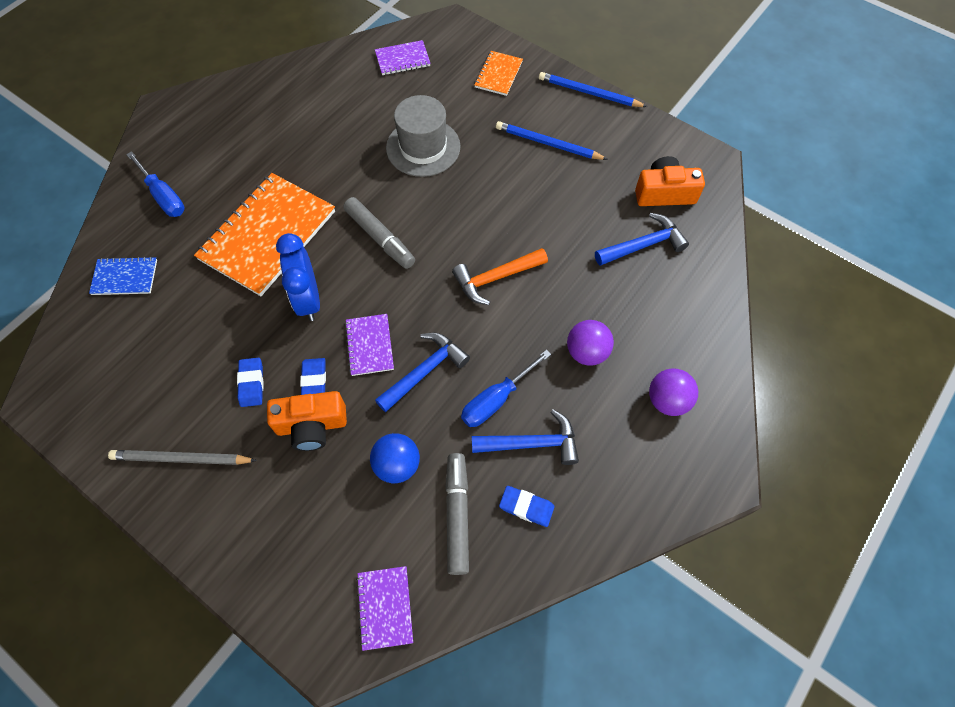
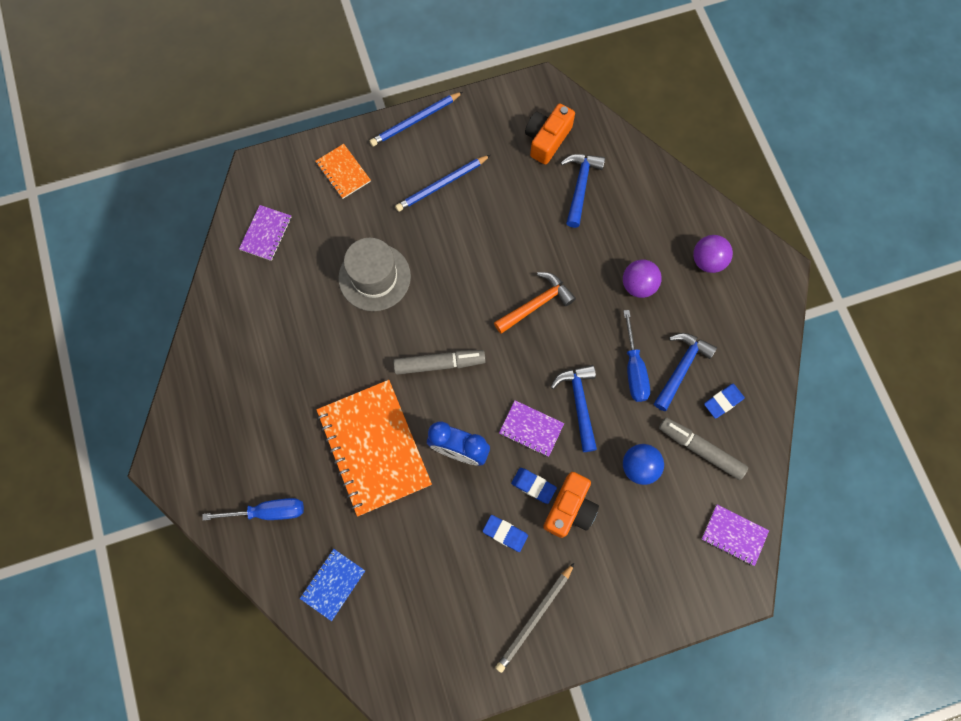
camera: 55 degrees left, 10 degrees up
orange hammer [452,248,548,305] -> orange hammer turned 135 degrees counterclockwise [494,272,576,334]

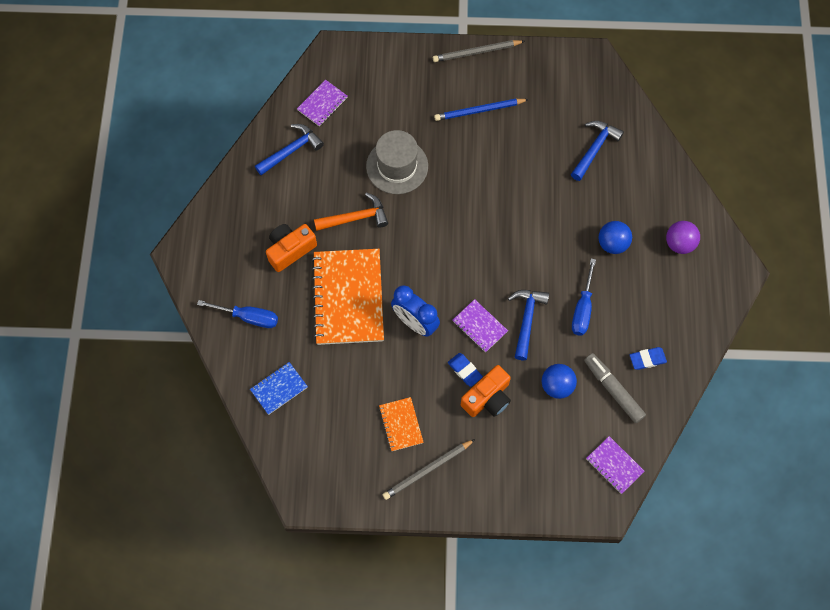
camera: 20 degrees right, 5 degrees down
orange notebook [315,144,371,199] -> orange notebook moved to [379,397,424,451]
blue pencil [370,92,463,146] -> grey pencil [433,40,525,62]
grey marker [393,350,486,375] -> none
blue eraser [483,515,528,552] -> none
orange hammer [494,272,576,334] -> orange hammer moved to [314,192,388,231]
orange camera [525,104,575,165] -> orange camera moved to [266,224,317,272]
purple ball [623,260,662,298] -> blue ball [599,221,632,254]
blue hammer [654,333,717,411] -> blue hammer moved to [255,124,324,175]

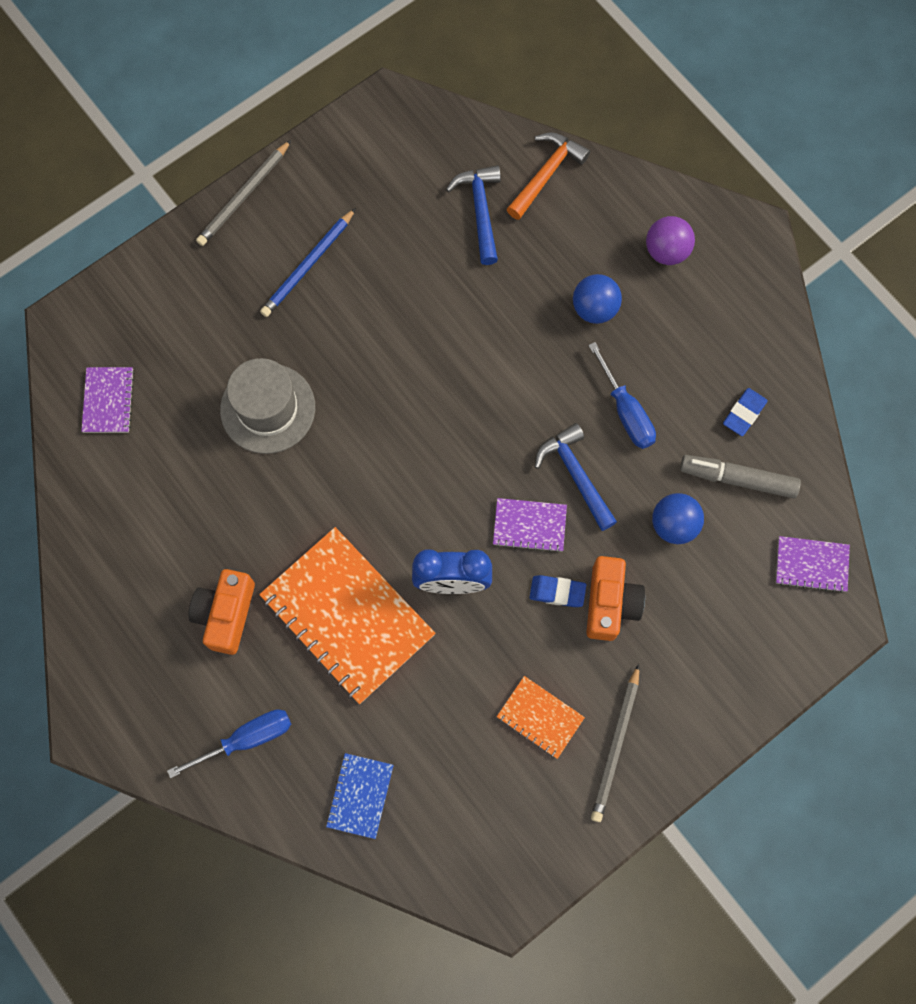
camera: 40 degrees left, 5 degrees up
blue hammer [255,124,324,175] -> none
orange hammer [314,192,388,231] -> orange hammer moved to [507,132,590,220]

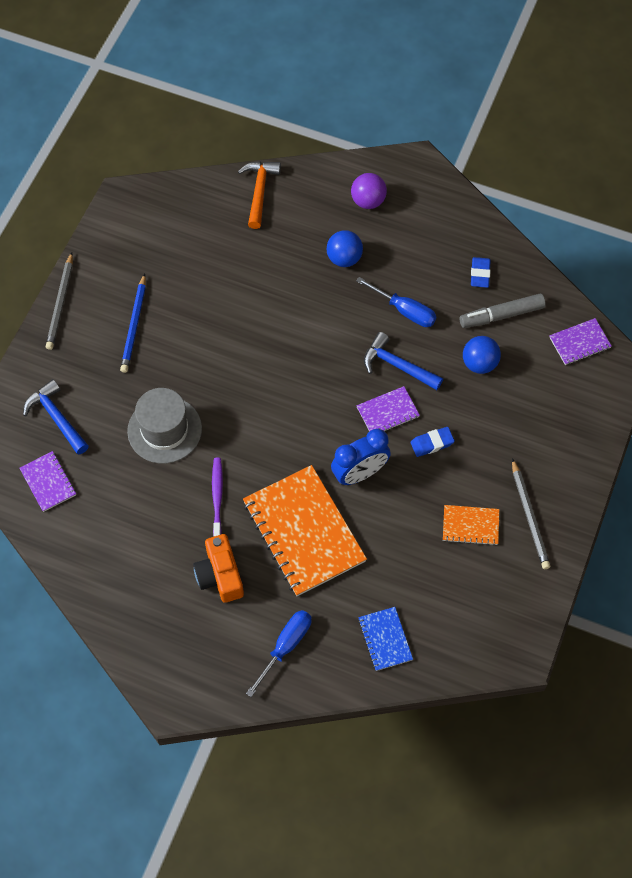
camera: 30 degrees left, 10 degrees down
orange notebook [259,527,436,704] -> orange notebook turned 45 degrees clockwise [243,465,367,596]
blue hammer [446,165,501,265] -> blue hammer moved to [23,379,89,455]
orange camera [586,556,645,641] -> none
none -> purple toothbrush [212,458,223,537]

